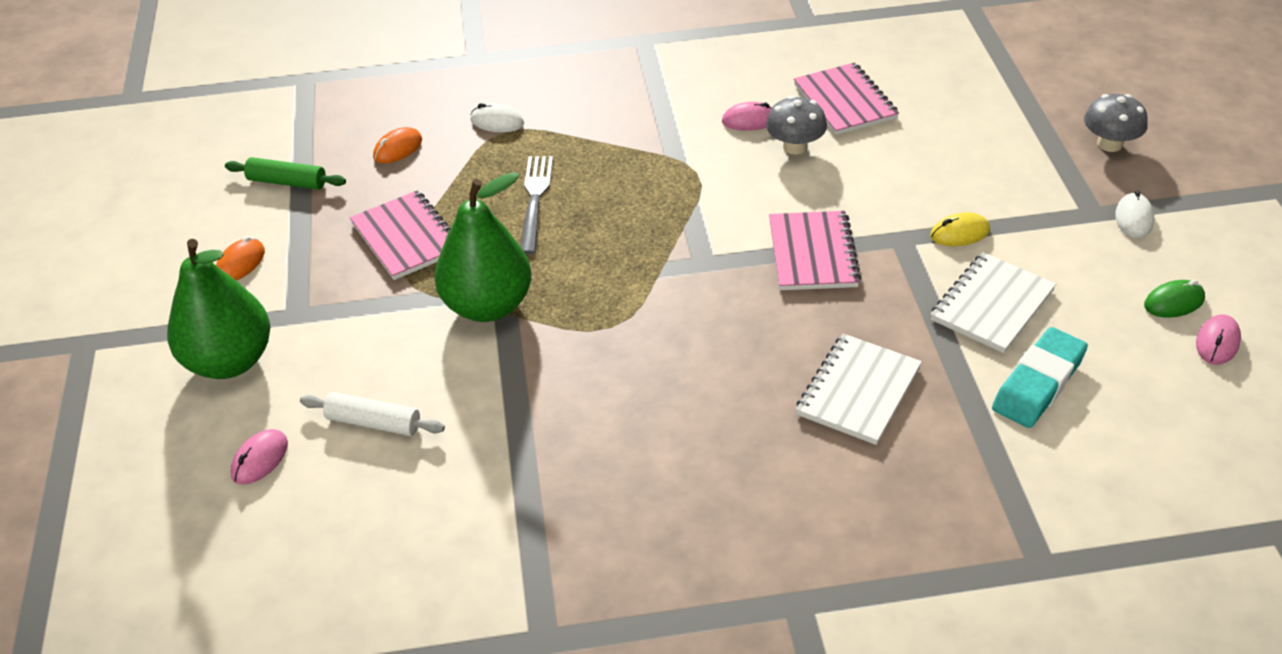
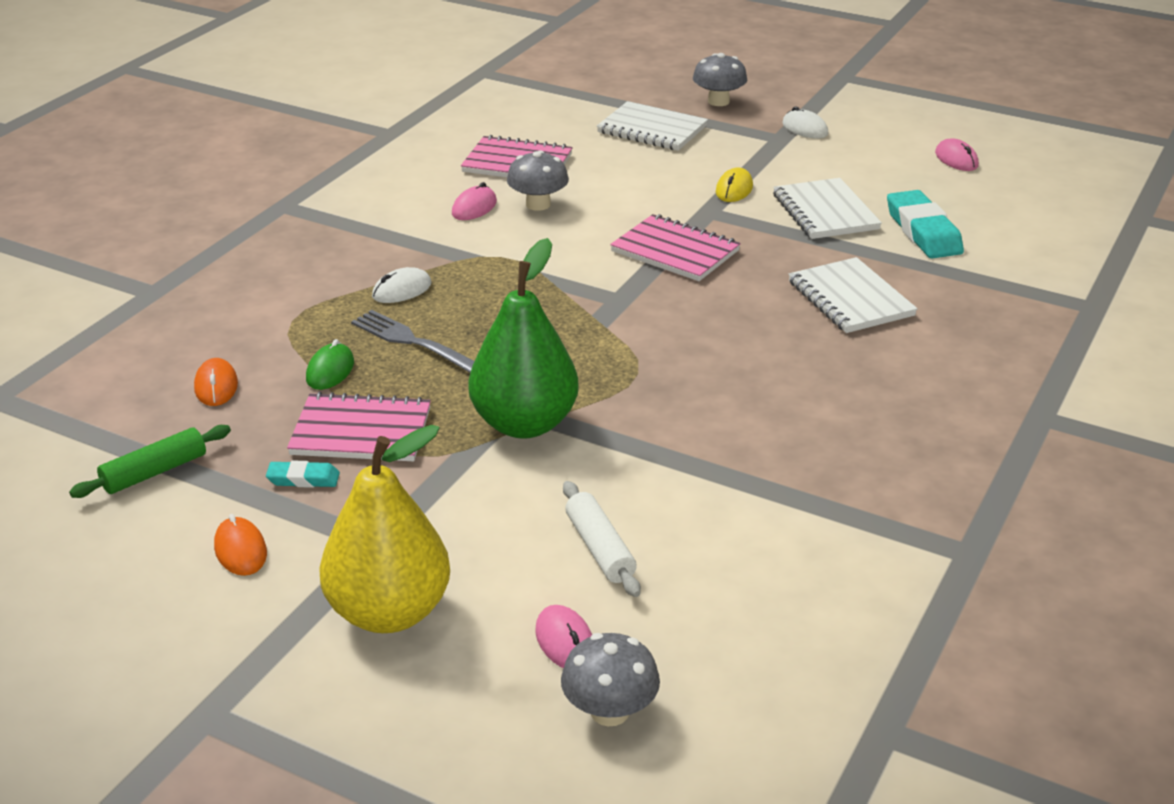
camera: 55 degrees left, 10 degrees down
green pear [167,239,270,379] -> yellow pear [319,425,450,633]
white rolling pin [300,392,445,436] -> white rolling pin turned 75 degrees counterclockwise [563,481,641,597]
white mouse [470,103,524,132] -> white mouse moved to [372,267,431,303]
green mouse [1144,280,1205,318] -> green mouse moved to [306,339,354,390]
none -> turquoise eraser [266,461,340,488]
none -> grey mushroom [561,633,660,726]
none -> white notebook [597,101,708,151]

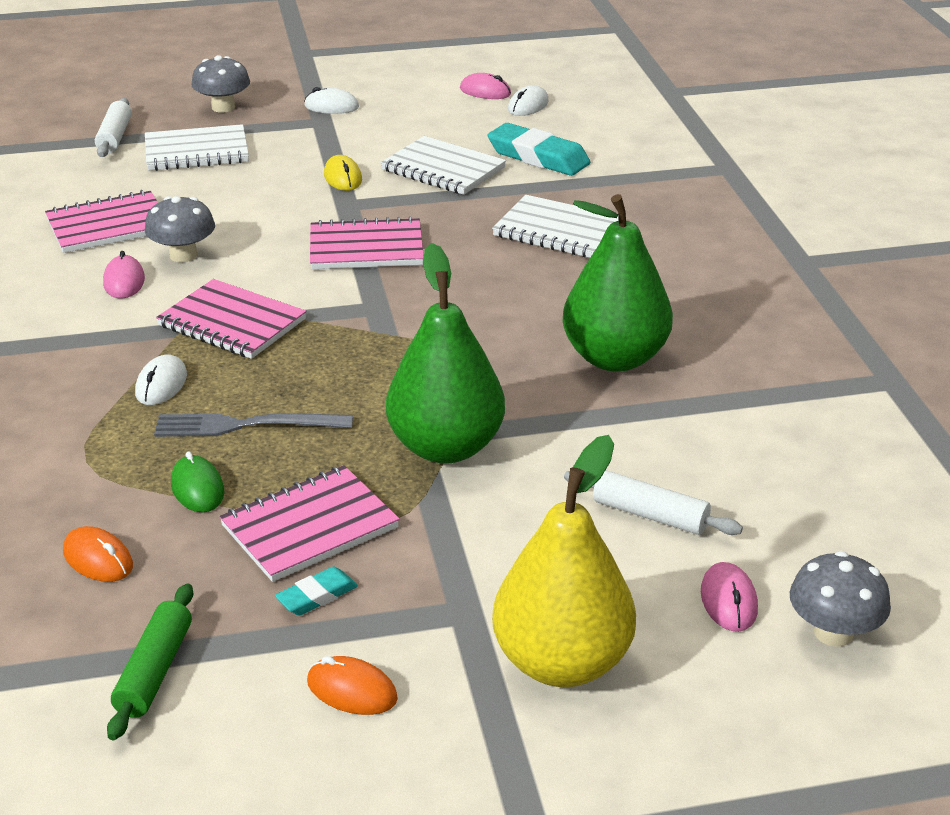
camera: 40 degrees left, 0 degrees up
pink mouse [535,605,592,668] -> pink mouse turned 60 degrees clockwise [701,562,758,632]
none -> white rolling pin [95,98,132,157]
none -> pink notebook [156,279,306,359]
none -> white mouse [508,85,549,116]
none -> green pear [562,194,673,372]

